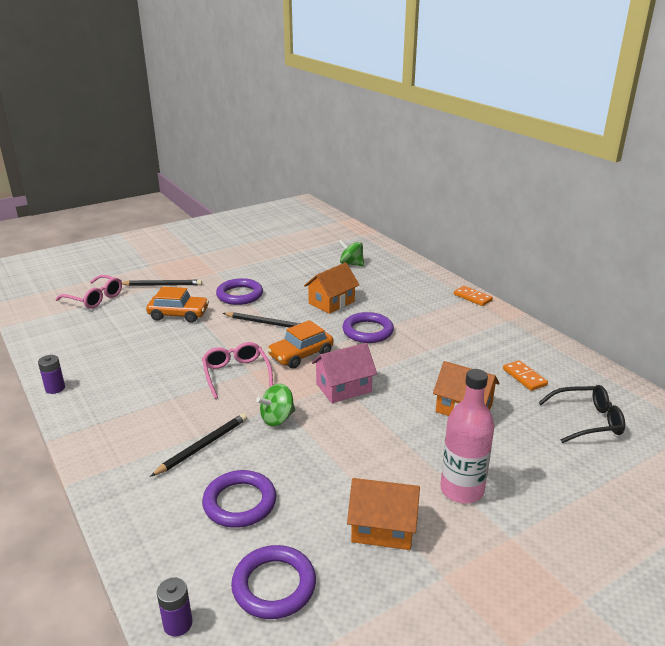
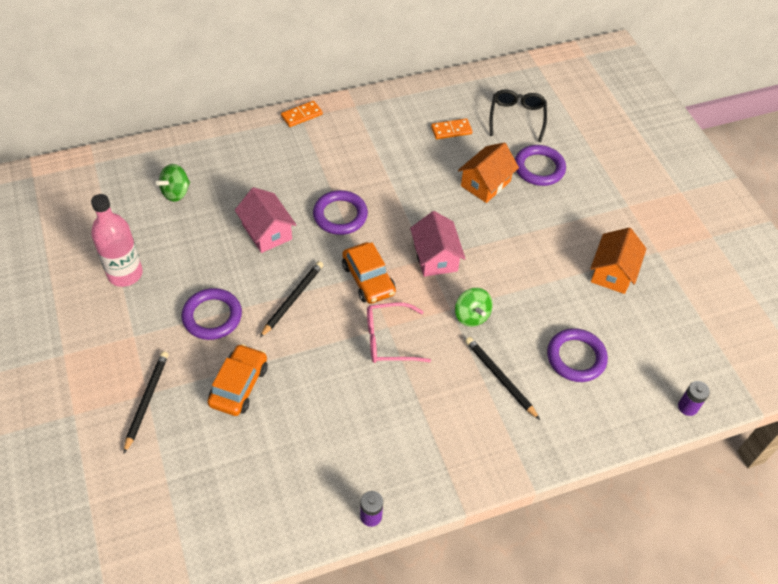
camera: 80 degrees left, 25 degrees up
pink glasses [55,275,122,309] -> none
purple ring [231,545,316,619] -> purple ring moved to [515,145,566,186]
orange house [304,262,359,314] -> pink house [235,187,296,253]
pink bottle [440,369,495,503] -> pink bottle moved to [91,194,143,287]

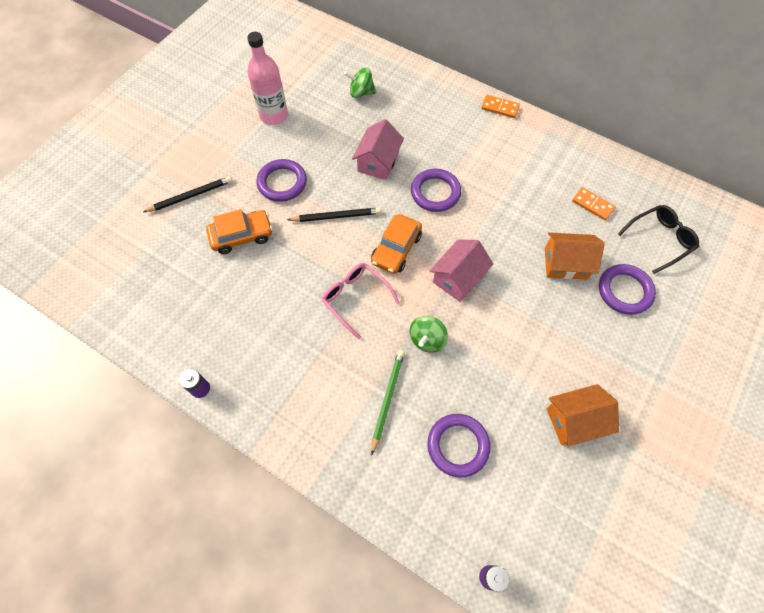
camera: 55 degrees right, 10 degrees up
black pencil [465,337,540,420] -> green pencil [371,350,405,455]

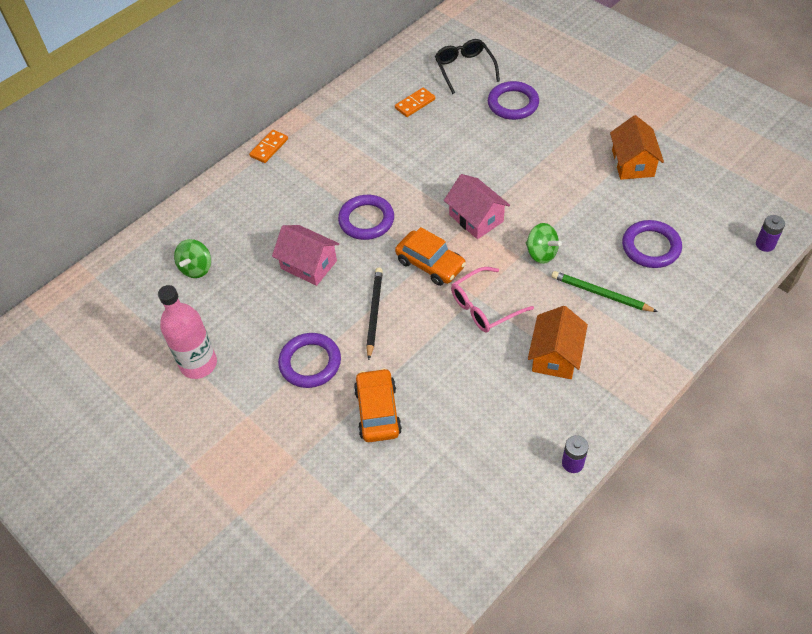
camera: 75 degrees left, 10 degrees down
black pencil [143,176,232,212] -> none
orange house [545,232,605,280] -> orange house moved to [528,306,588,379]

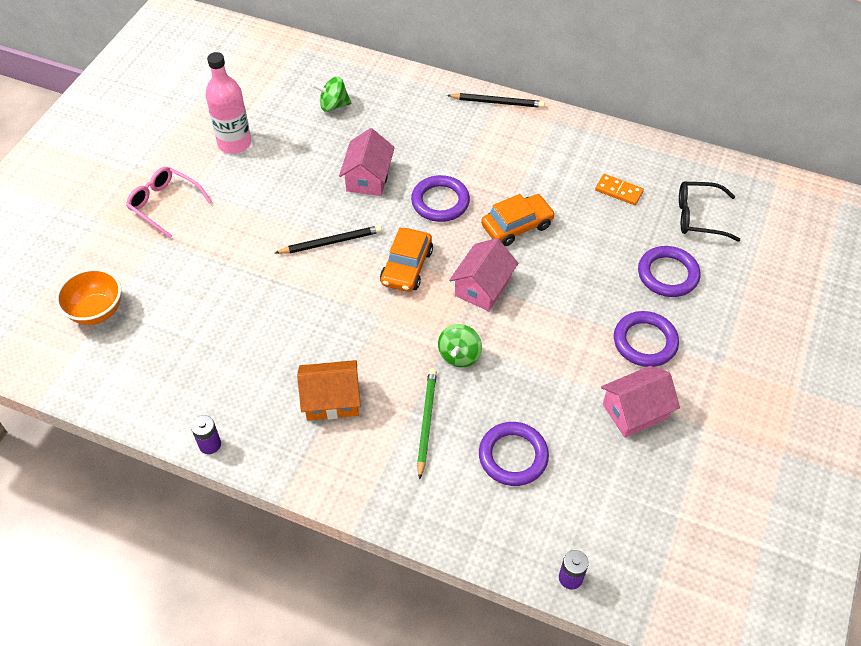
camera: 65 degrees right, 0 degrees up
orange domino [249,130,288,163] -> black pencil [447,93,545,108]
purple ring [278,333,341,388] -> purple ring moved to [614,311,679,367]
orange car [354,368,402,442] -> orange car moved to [481,194,555,246]
black glasses [435,39,500,94] -> black glasses turned 135 degrees counterclockwise [679,182,740,242]
pink glasses [451,267,534,332] -> pink glasses moved to [126,167,212,238]
orange house [610,115,664,180] -> pink house [601,366,680,438]
none -> orange bowl [56,268,121,325]

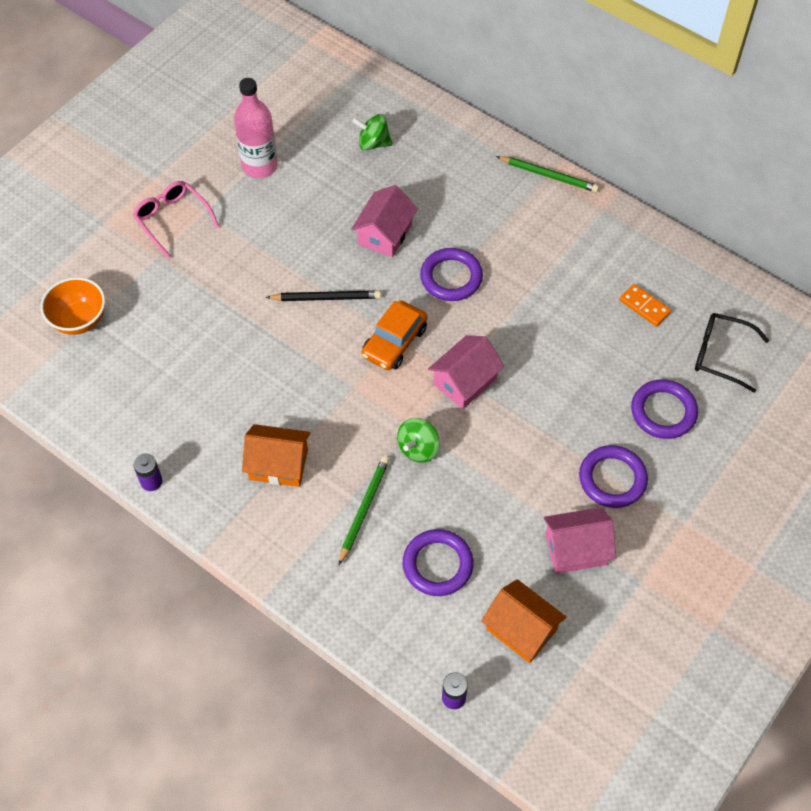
camera: 15 degrees right, 5 degrees up
black pencil [447,93,545,108] -> green pencil [496,156,599,192]
orange car [481,194,555,246] -> none
none -> orange house [481,579,567,663]

